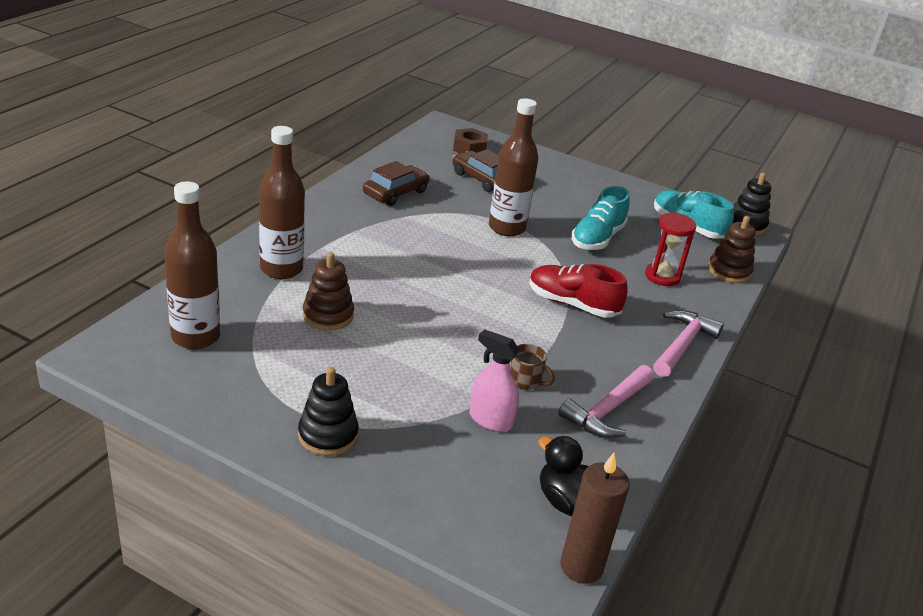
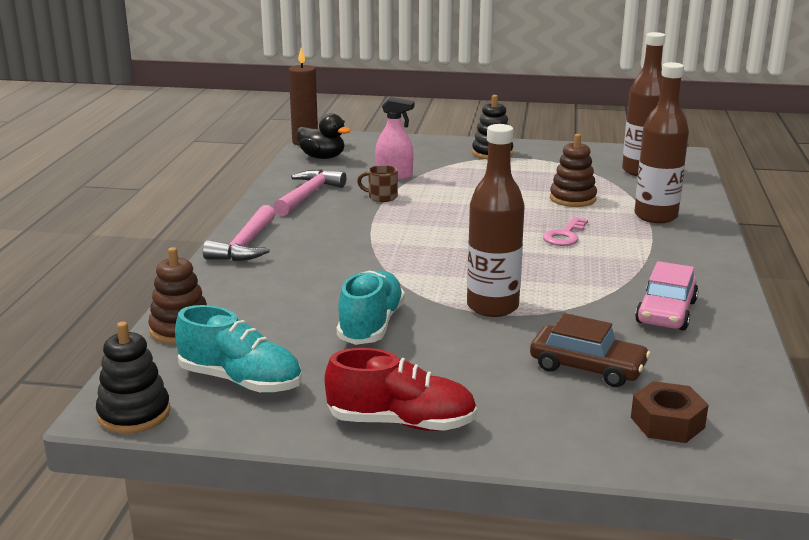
camera: 165 degrees right, 10 degrees down
brown car [363,161,430,206] -> pink car [635,261,699,331]
red shoe [529,264,628,318] -> red shoe moved to [325,348,477,431]
red hourglass [645,212,696,286] -> none
none -> pink key [543,217,588,246]

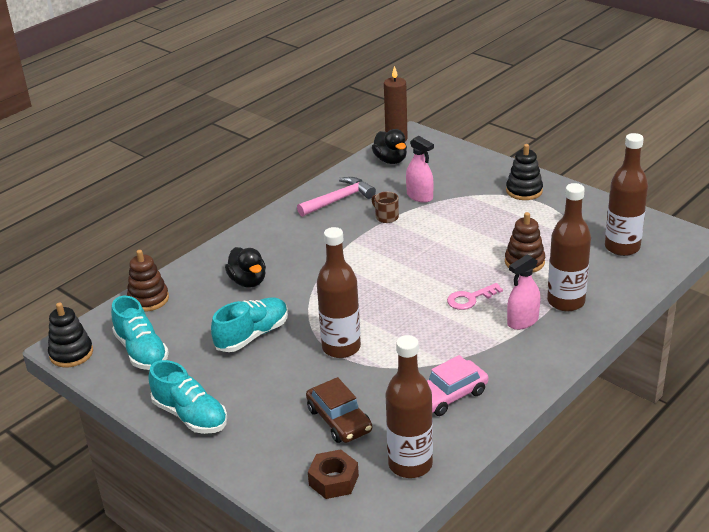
camera: 35 degrees right, 10 degrees up
pink hammer [203,205,275,261] -> none
red shoe [325,348,477,431] -> turquoise shoe [148,360,227,434]
none -> black duck [225,247,266,287]
none -> brown bottle [385,335,433,478]
none -> pink spray bottle [507,254,540,330]

